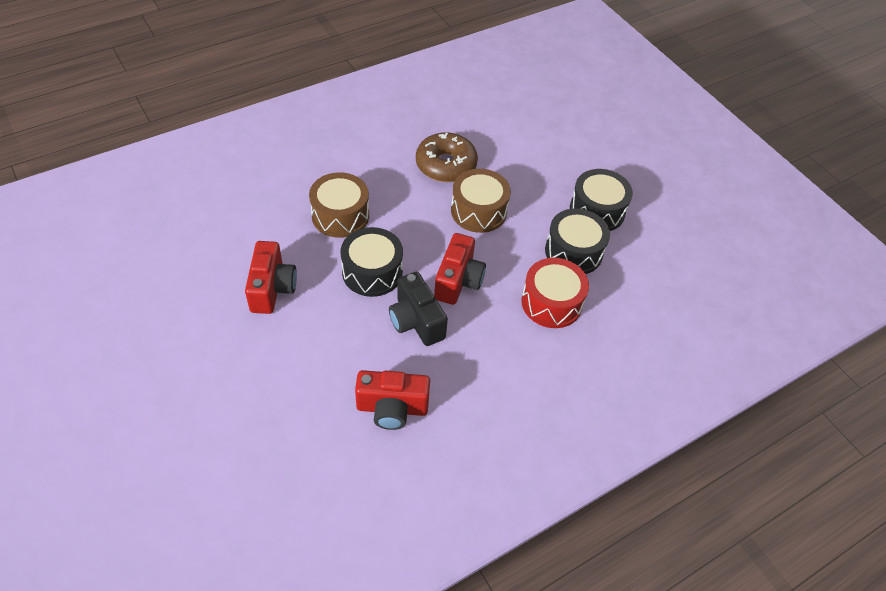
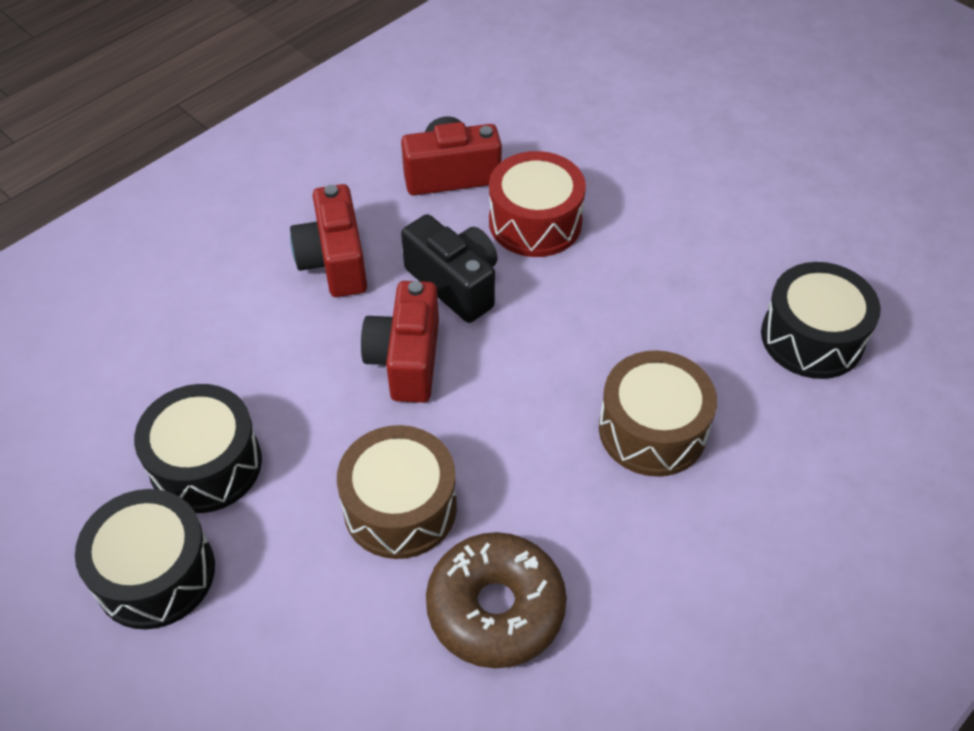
camera: 170 degrees right, 0 degrees up
red camera [245,241,297,314] -> red camera moved to [290,184,367,297]
black drum [341,227,403,297] -> black drum moved to [761,262,881,379]
red drum [521,258,589,328] -> red drum moved to [489,151,586,257]

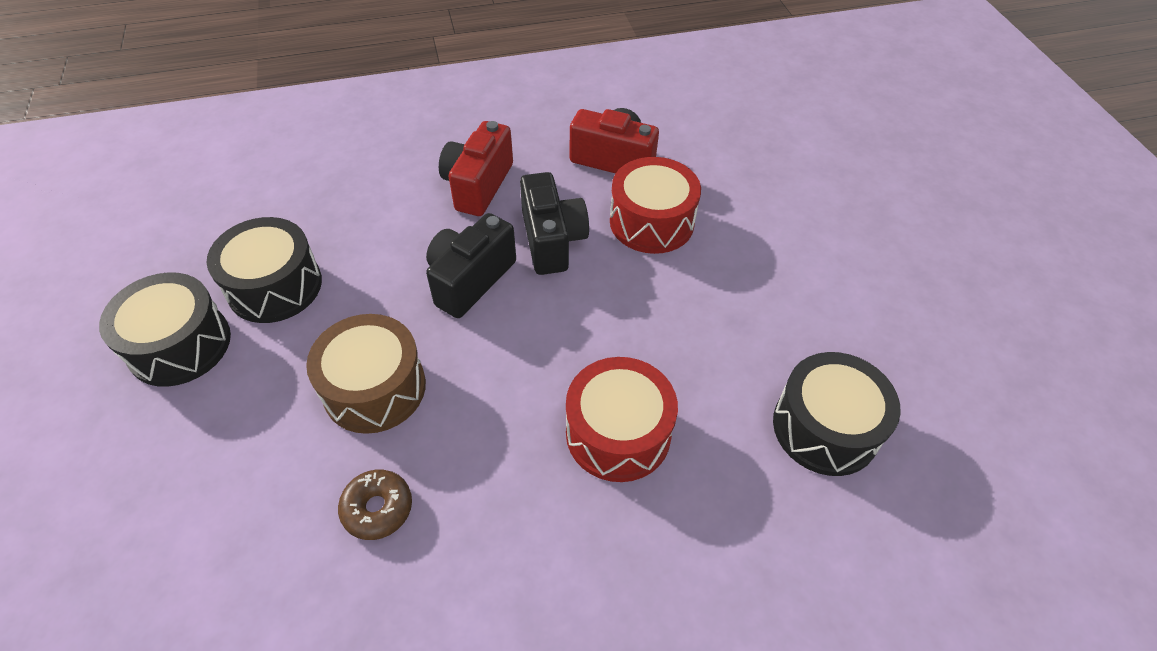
camera: 30 degrees right, 0 degrees up
red camera [361,281,439,403] -> black camera [426,213,516,318]
brown donut [426,532,567,668] -> brown donut [338,470,412,540], size x0.55
brown drum [599,350,717,477] -> red drum [566,357,678,482]

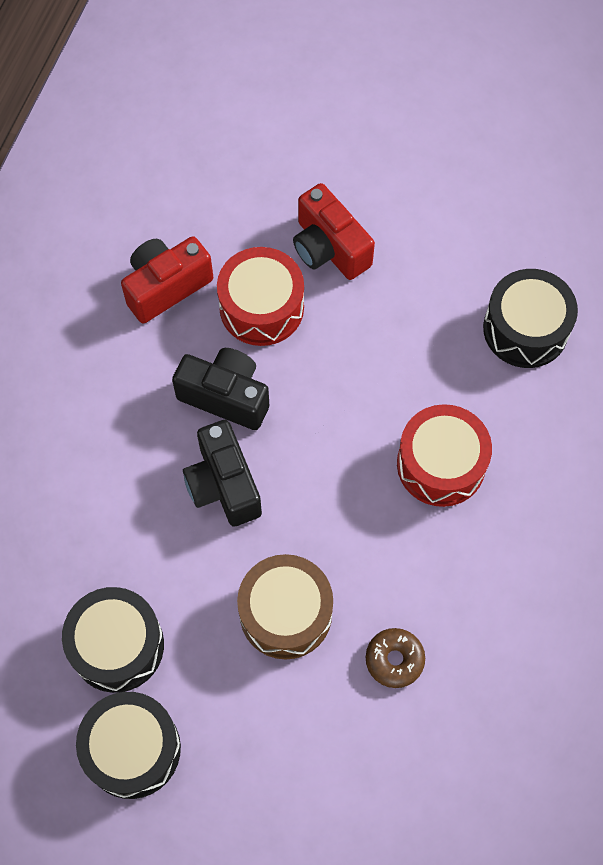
camera: 55 degrees left, 15 degrees up
red camera [439,121,513,216] -> red camera moved to [293,183,375,280]

